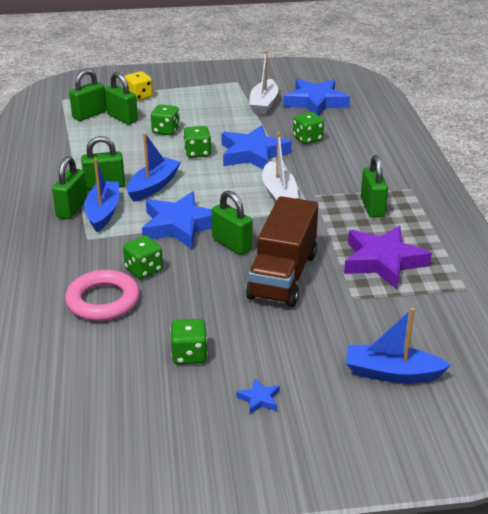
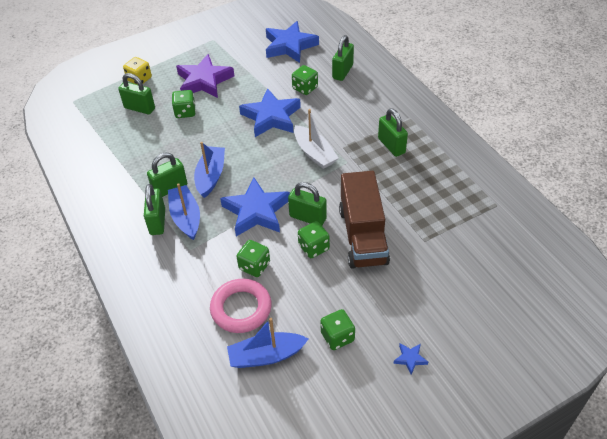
camera: 20 degrees left, 15 degrees up
green padlock [69,69,107,121] -> green padlock moved to [332,35,354,81]
green dice [183,126,211,158] -> green dice moved to [298,221,330,258]
white boat [249,50,278,115] -> none
purple star [344,226,432,289] -> purple star moved to [176,54,234,98]
blue boat [346,308,451,383] -> blue boat moved to [227,318,308,368]

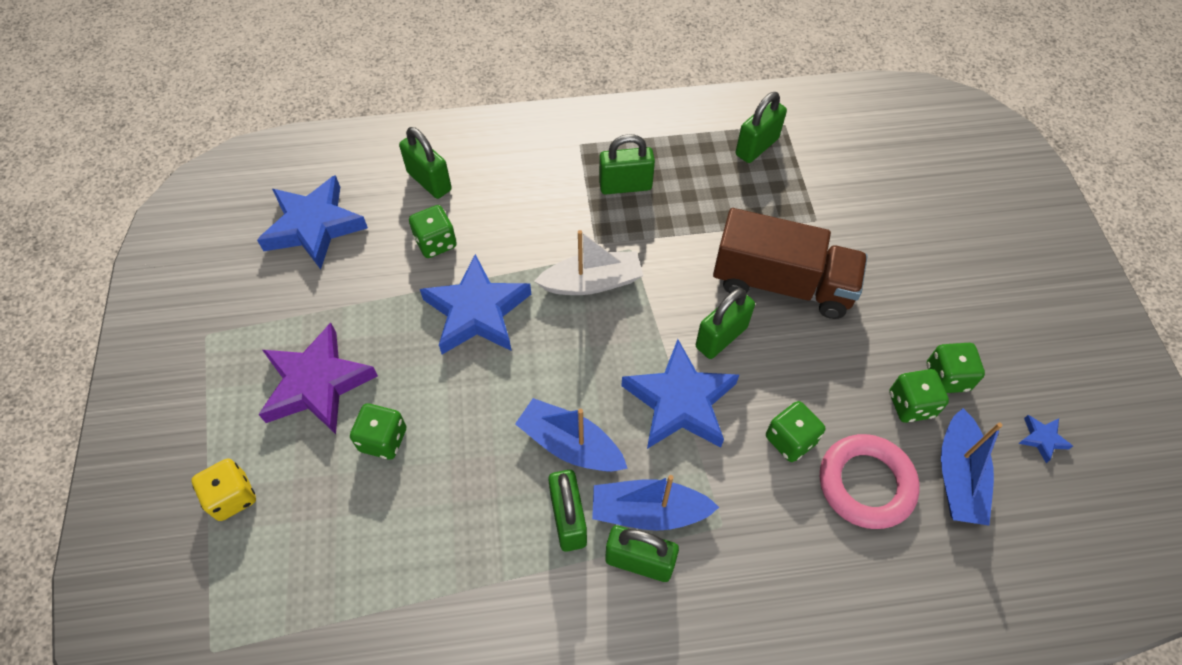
camera: 70 degrees left, 10 degrees up
green padlock [118,73,155,114] -> green padlock moved to [736,92,787,163]
green dice [298,221,330,258] -> green dice moved to [889,369,949,423]
blue star [393,343,428,375] -> blue star moved to [1018,415,1073,463]

